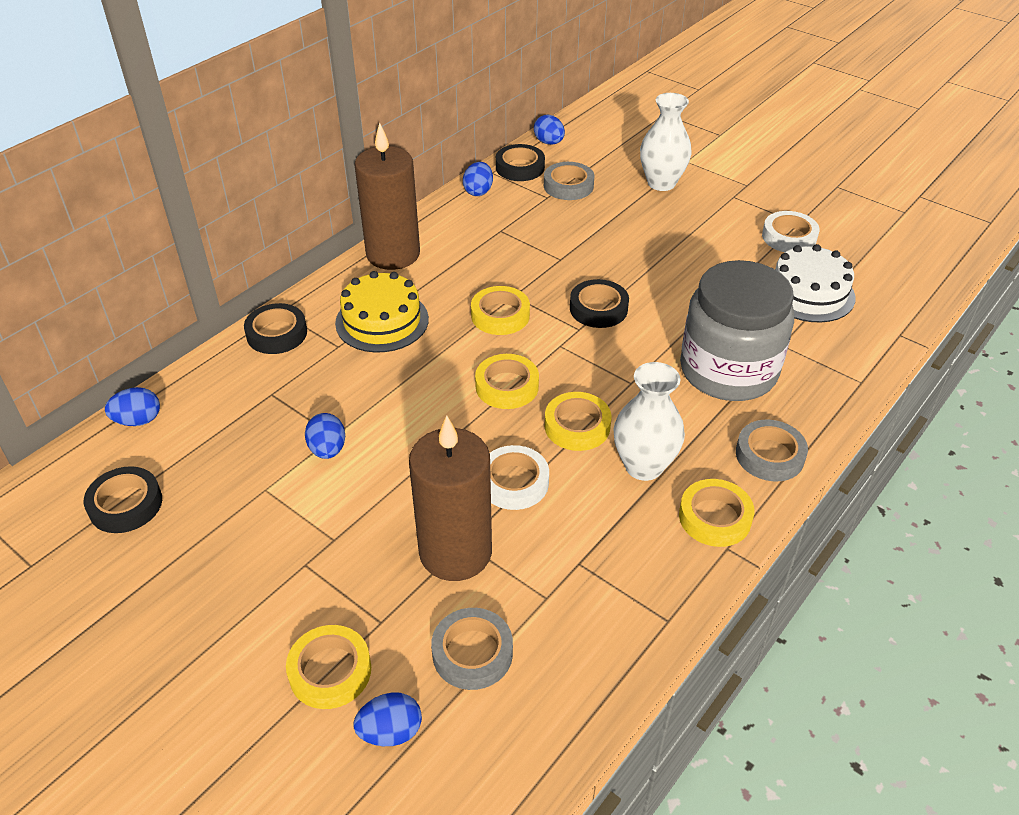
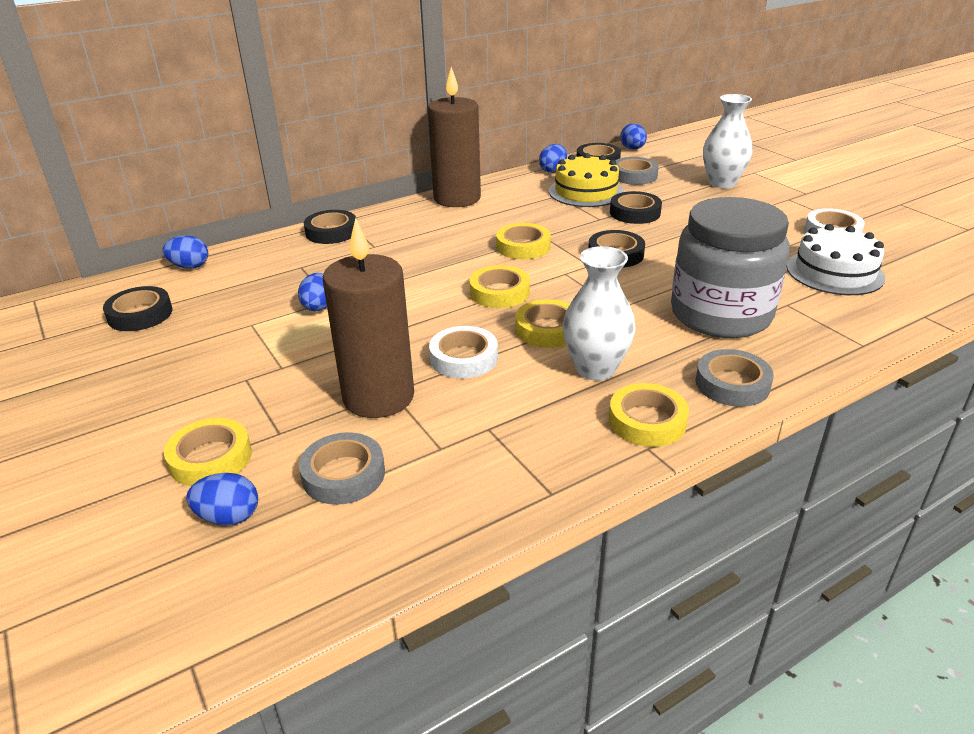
camera: 20 degrees right, 10 degrees down
yellow cake [335,271,429,352] -> yellow cake moved to [549,153,624,207]
none -> black tape [610,191,662,224]

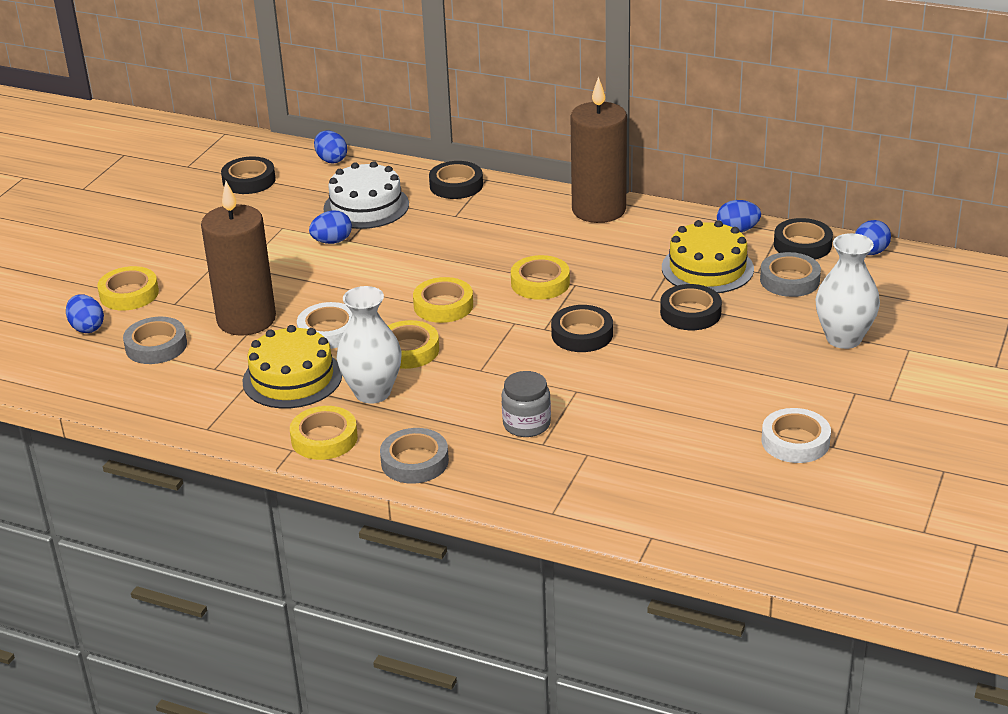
camera: 55 degrees right, 0 degrees up
grey jar [671,197,790,338] -> grey jar [502,371,551,437], size x0.46
white cake [787,224,885,295] -> white cake moved to [323,161,409,229]
none -> yellow cake [243,325,342,408]

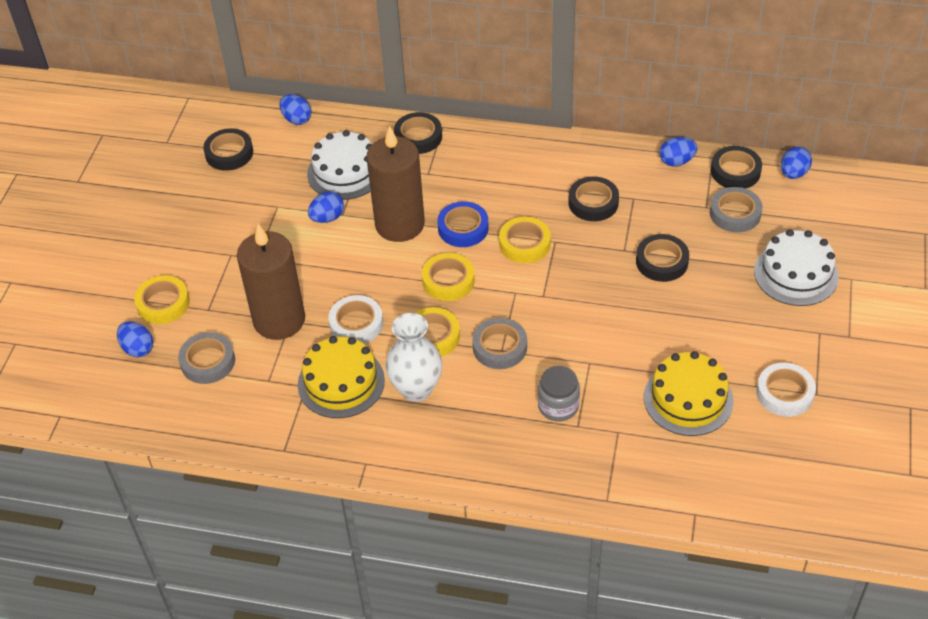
camera: 10 degrees left, 15 degrees up
yellow tape [290,406,358,460] -> none
grey tape [380,428,449,484] -> grey tape moved to [472,318,527,369]
black tape [551,305,613,352] -> black tape moved to [568,176,619,221]
brown candle [570,76,627,223] -> brown candle moved to [366,125,425,242]
yellow cake [662,220,754,293] -> yellow cake moved to [644,351,734,436]
white vase [816,233,880,349] -> white cake [754,229,839,306]
none -> blue tape [437,201,489,247]

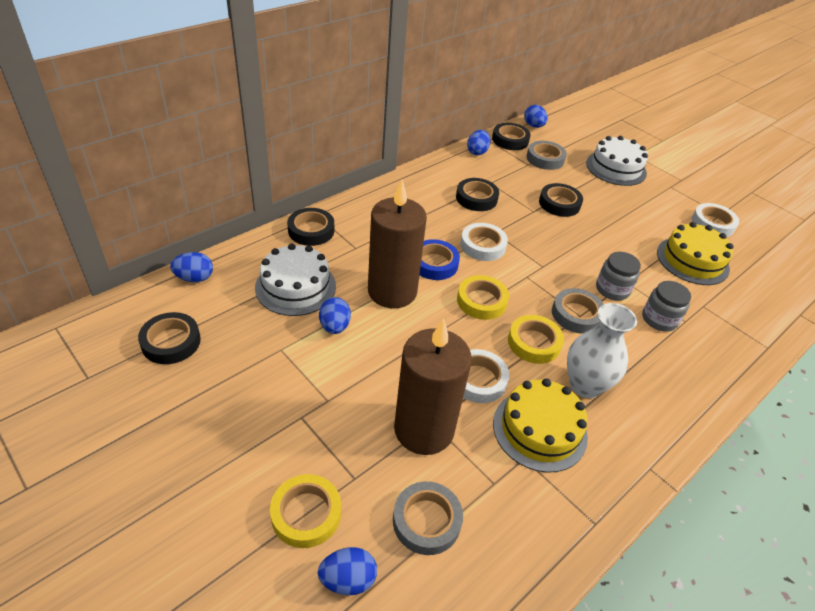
camera: 60 degrees left, 5 degrees down
yellow tape [499,217,551,263] -> white tape [460,223,508,261]
none -> grey jar [596,252,641,300]

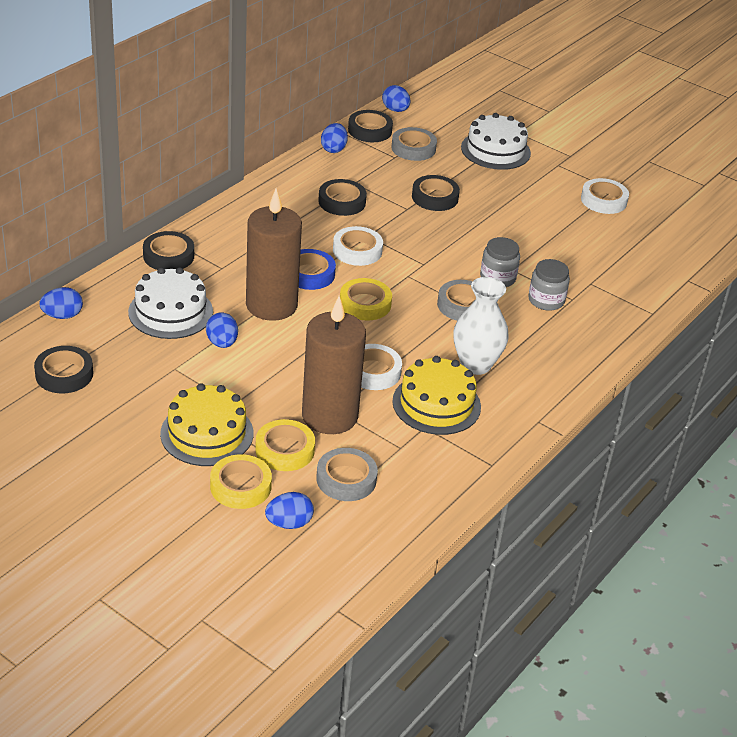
camera: 10 degrees left, 5 degrees down
yellow tape [508,315,564,364] -> yellow tape moved to [255,419,315,471]
yellow cake [657,222,733,285] -> yellow cake moved to [160,383,253,466]

